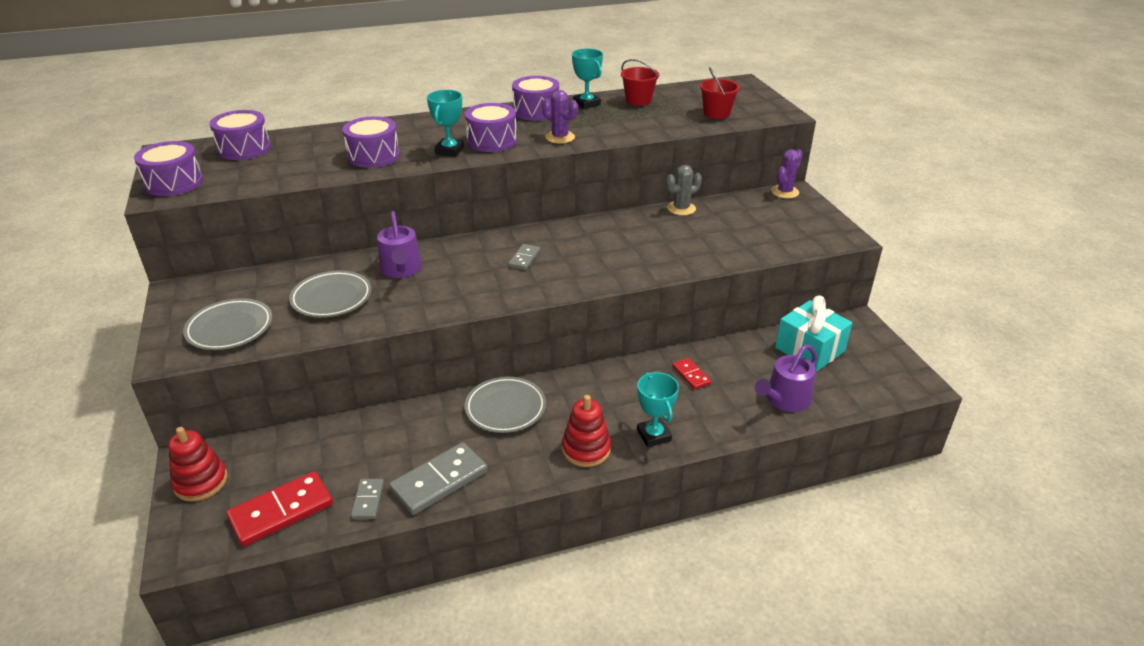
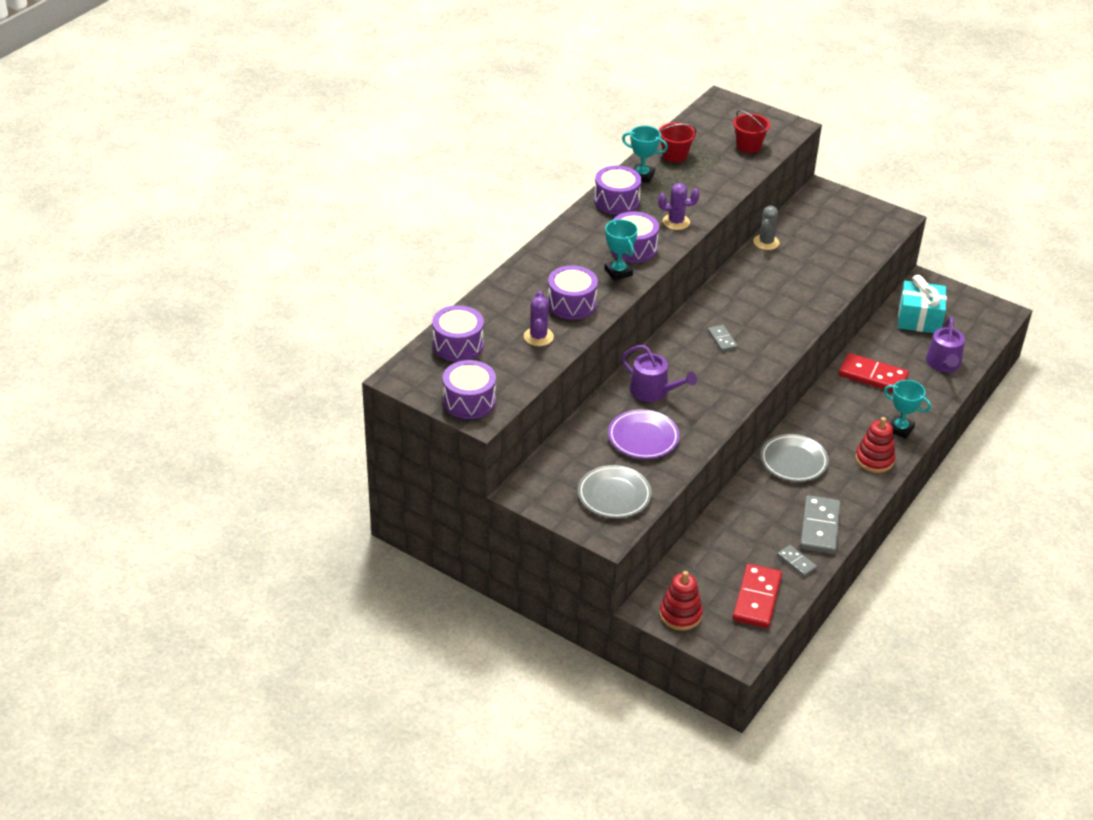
camera: 40 degrees left, 5 degrees up
grey plate [289,271,372,317] -> purple plate [608,409,679,459]
red domino [672,358,711,390] -> red domino [839,353,909,392], size x1.89
purple cactus [771,149,803,198] -> purple cactus moved to [524,291,554,346]

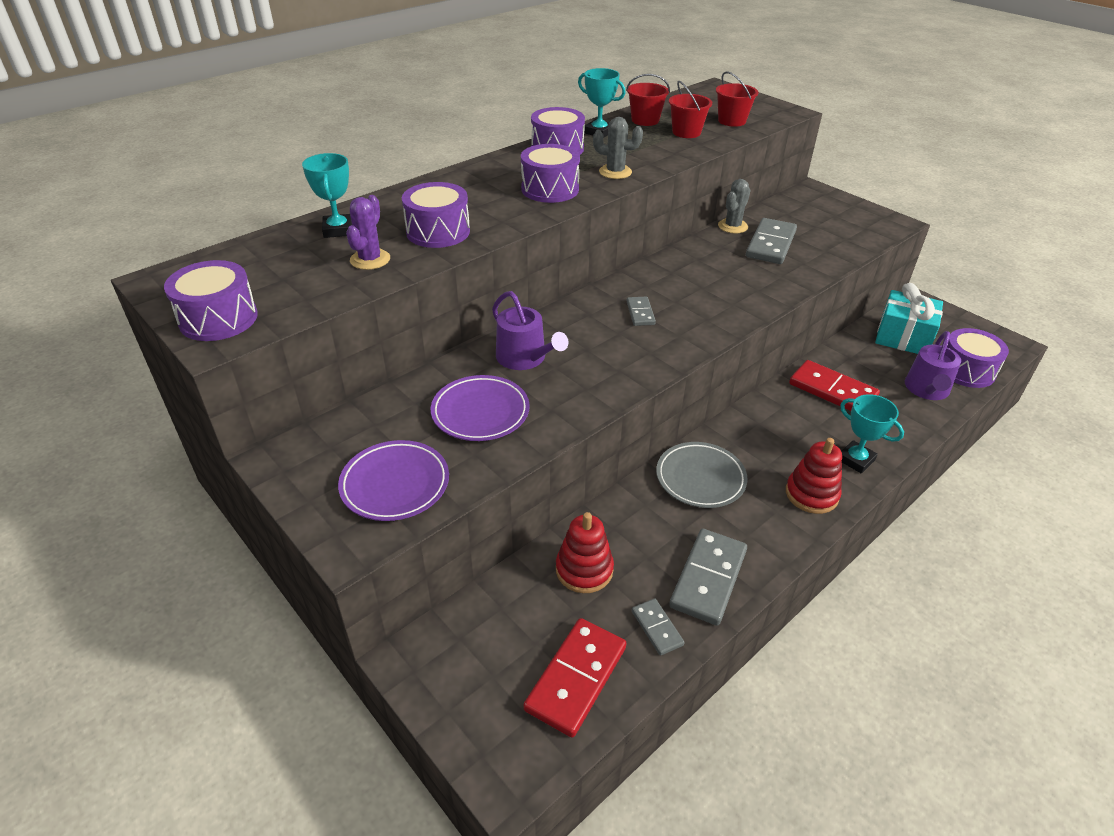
camera: 15 degrees right, 0 degrees up
purple drum [432,305,484,362] -> purple drum moved to [947,328,1009,388]
grey plate [578,465,652,518] -> purple plate [338,440,449,521]
turquoise trophy [604,219,638,281] -> turquoise trophy moved to [302,153,352,238]
purple cactus [658,183,700,230] -> grey cactus [593,117,643,179]
red stacking toy [659,571,703,631] -> red stacking toy moved to [556,512,614,593]
none -> red bucket [669,81,712,138]
none -> grey domino [746,218,797,264]

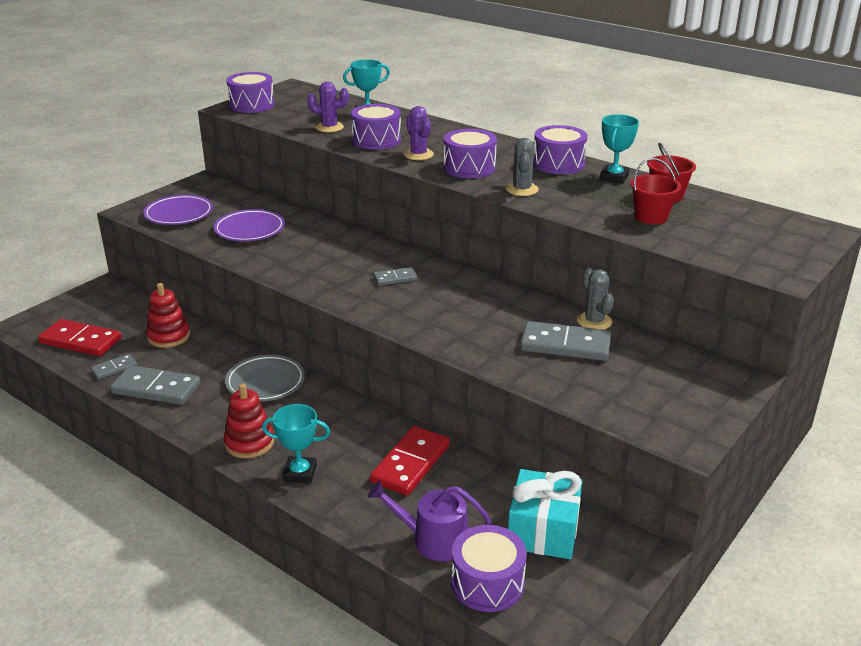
camera: 80 degrees right, 10 degrees down
purple watering can [492,291,569,370] -> none
red bucket [716,71,758,127] -> none
grey cactus [718,179,750,233] -> grey cactus turned 45 degrees clockwise [577,267,614,330]
turquoise trophy [840,394,904,474] -> turquoise trophy turned 60 degrees clockwise [262,404,330,483]
none -> purple cactus [404,106,434,160]

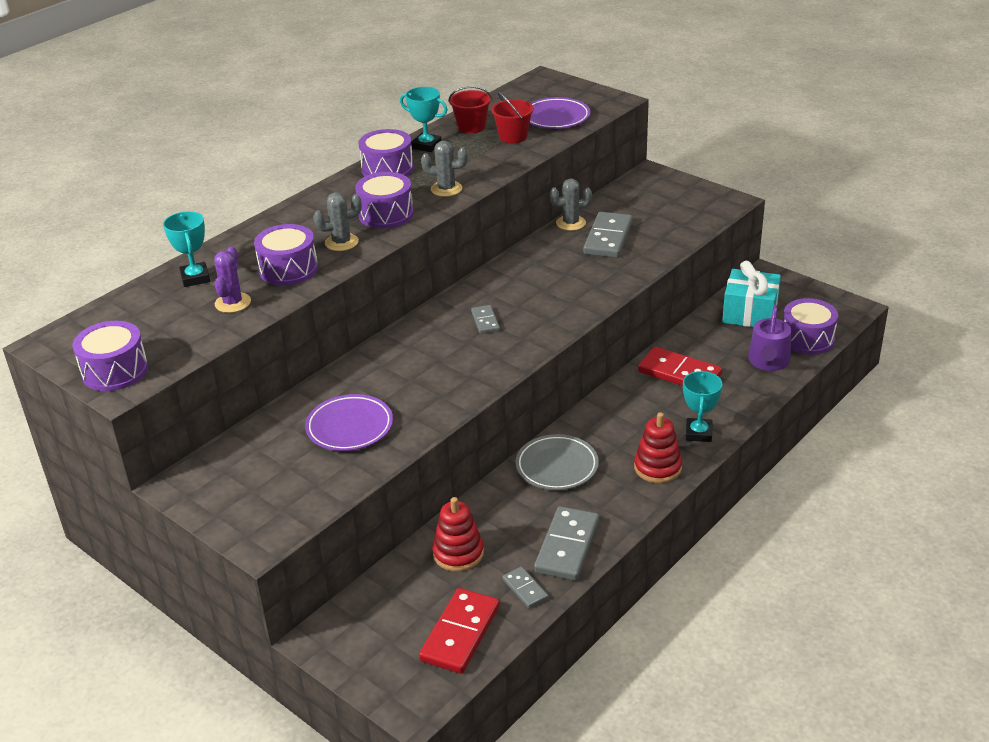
camera: 85 degrees left, 5 degrees up
purple plate [143,195,213,225] -> purple plate moved to [530,97,591,129]
purple cactus [404,106,434,160] -> grey cactus [313,192,362,251]

